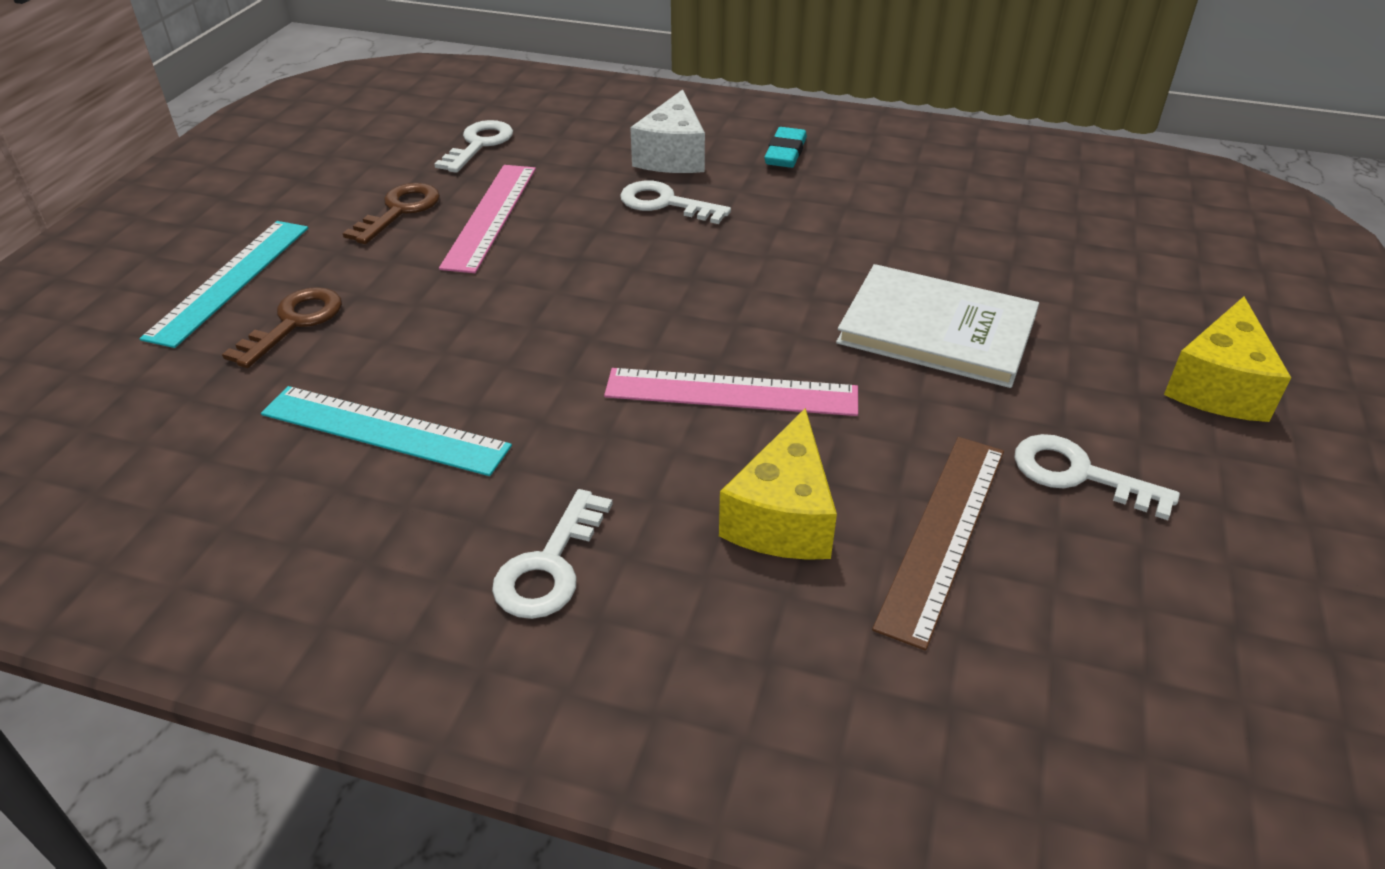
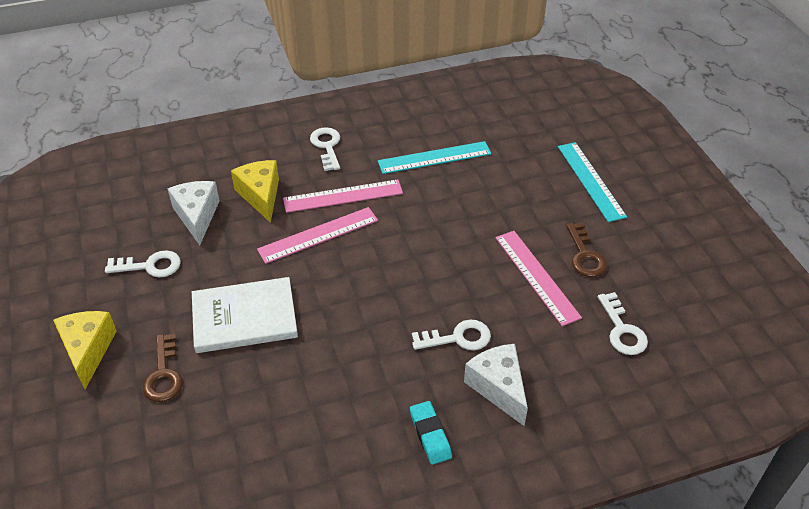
camera: 145 degrees right, 5 degrees up
brown key [222,287,342,368] -> brown key moved to [143,333,183,402]
brown ruler [872,437,1004,650] -> white cheese [168,181,220,245]
none -> pink ruler [283,179,403,213]

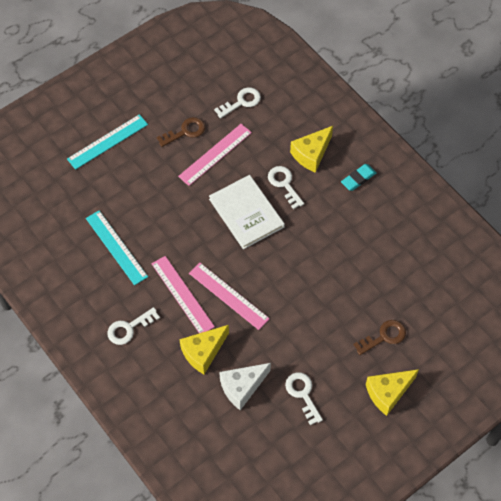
camera: 110 degrees left, 15 degrees up
white book [192,277,298,353] -> white book moved to [209,175,285,249]
white cheese [464,344,528,426] -> yellow cheese [290,126,333,173]

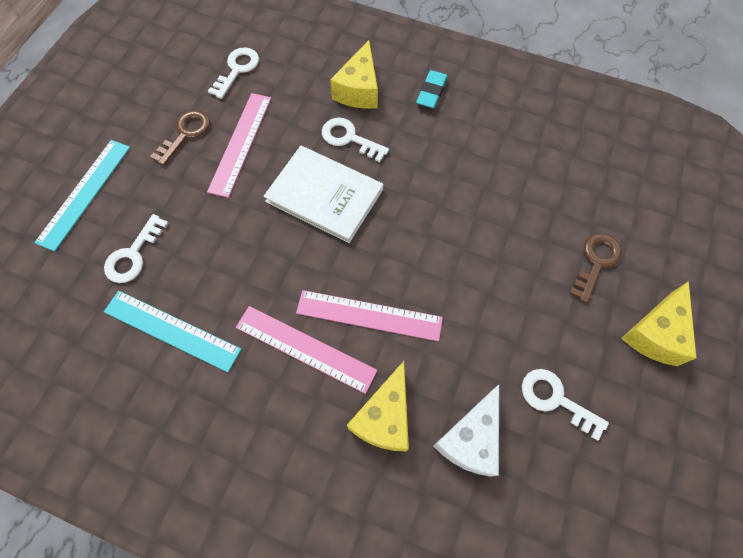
camera: 30 degrees left, 5 degrees up
white key [107,307,160,345] -> white key moved to [104,214,168,283]

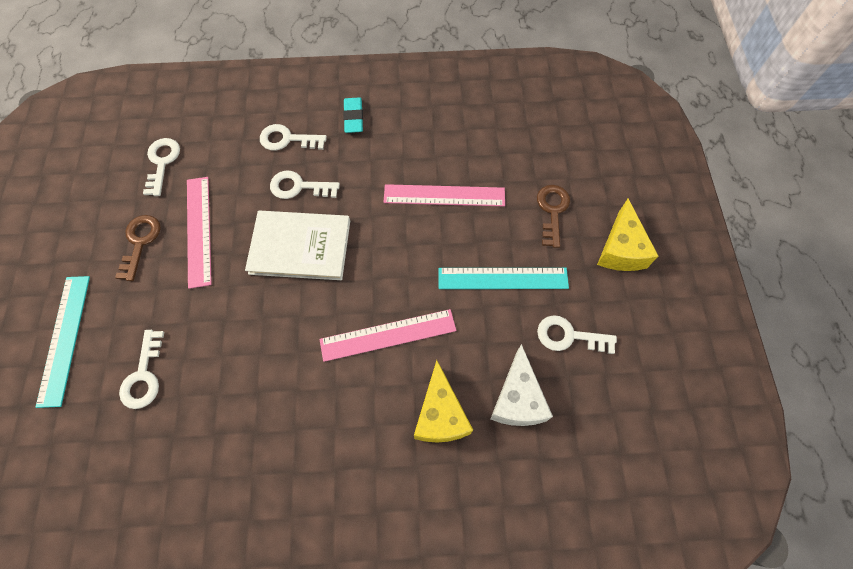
camera: 25 degrees left, 0 degrees up
turquoise ruler [104,291,241,372] -> turquoise ruler moved to [438,268,569,289]
pink ruler [236,306,378,394] -> pink ruler moved to [384,184,505,206]
yellow cheese [330,40,378,109] -> white key [260,124,327,151]

